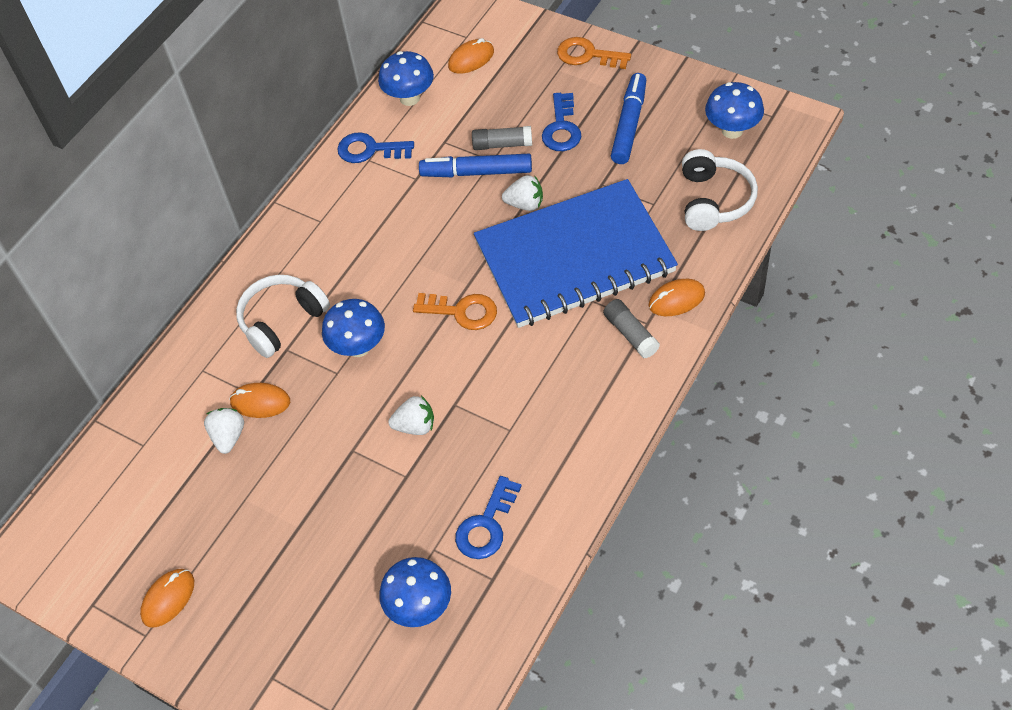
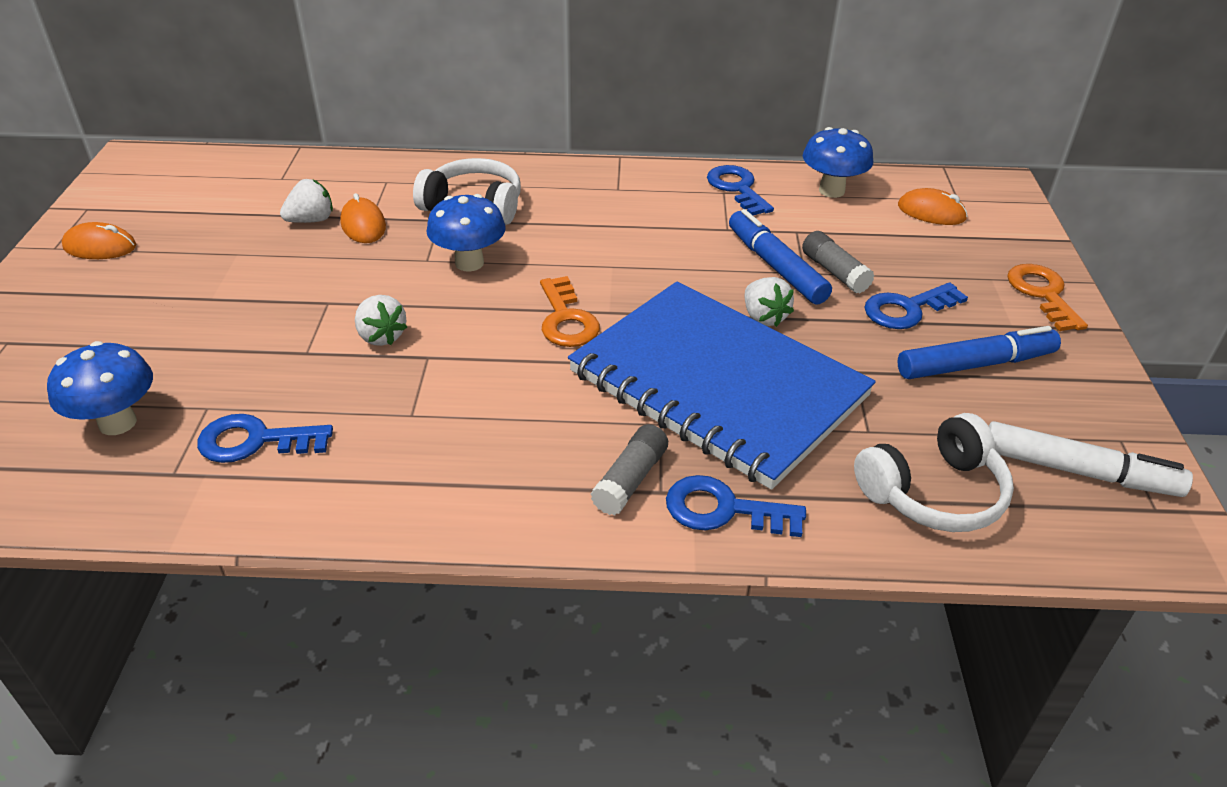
camera: 55 degrees right, 15 degrees down
orange mouse [648,279,705,316] -> blue key [666,475,806,537]
blue mushroom [705,82,764,139] -> white marker [989,421,1193,497]

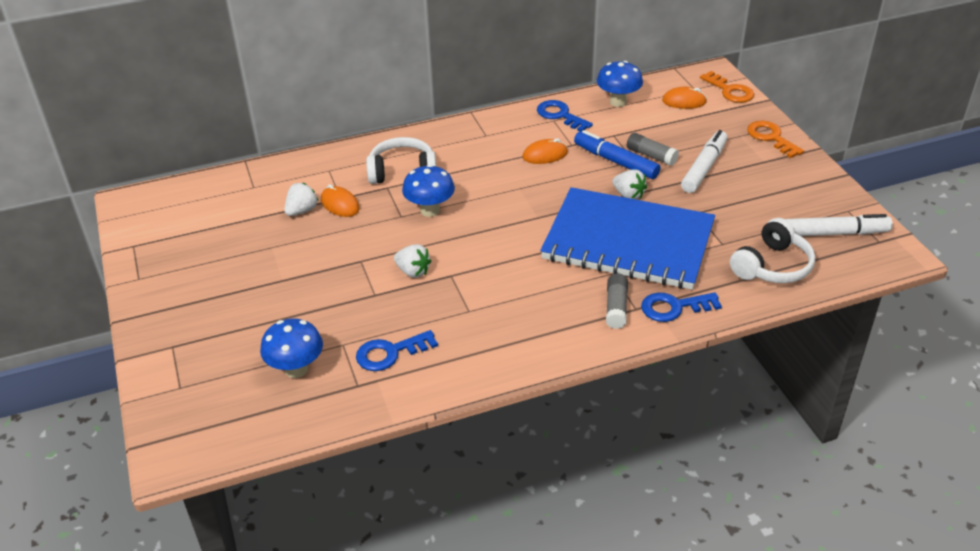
camera: 20 degrees left, 0 degrees up
orange mouse [62,222,137,259] -> orange mouse moved to [522,138,568,164]
orange key [540,276,600,347] -> orange key moved to [700,71,754,103]
blue key [864,282,968,329] -> white marker [681,130,727,193]
blue marker [897,326,1061,379] -> none

